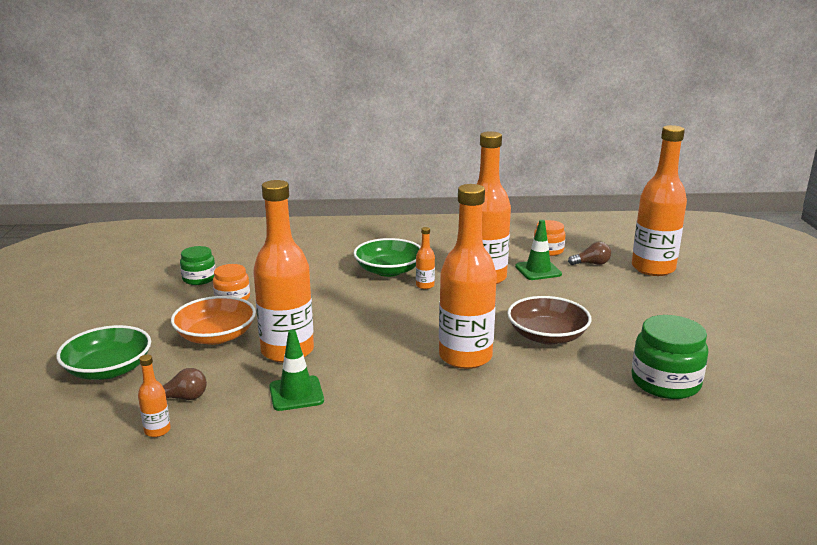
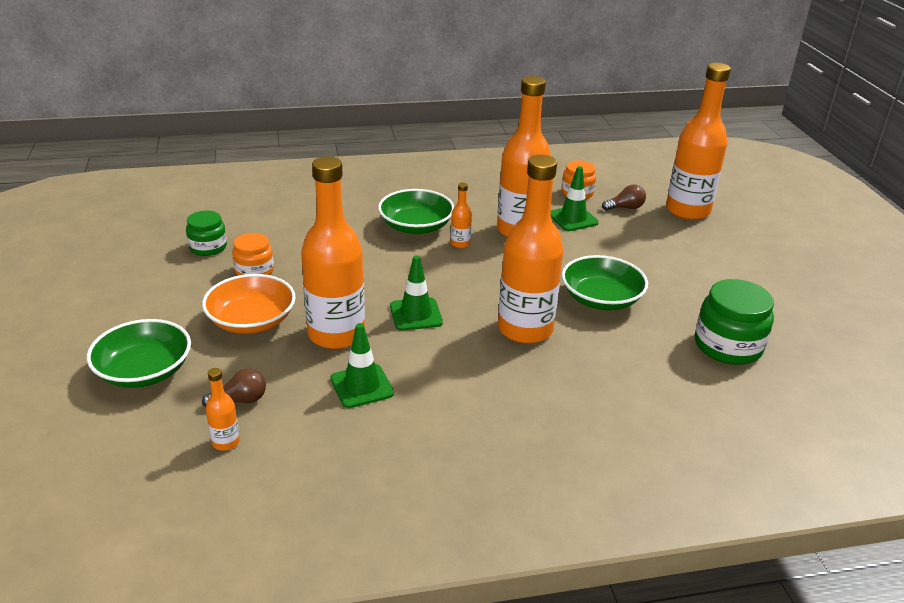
camera: 10 degrees left, 10 degrees up
brown bowl [507,296,591,344] -> green bowl [562,255,648,310]
none -> green traffic cone [390,255,443,331]

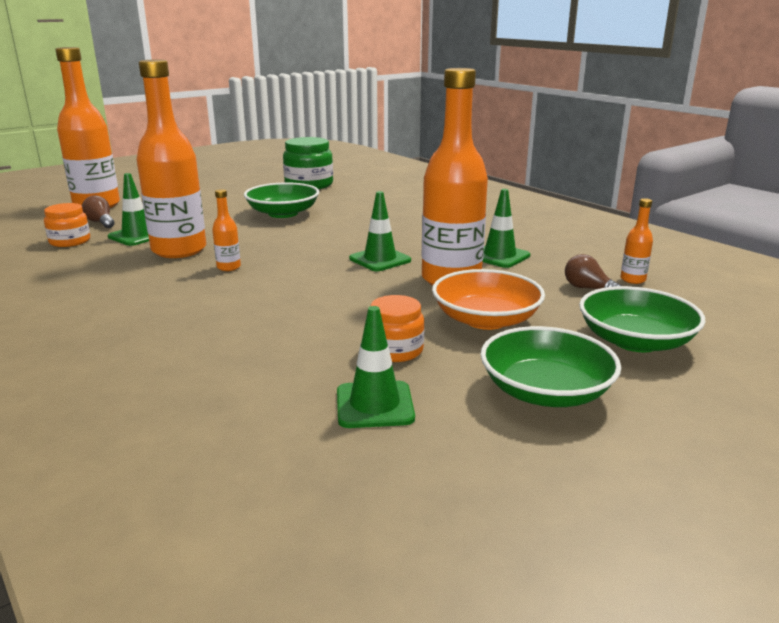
camera: 115 degrees left, 10 degrees down
green jar [186,211,227,256] -> green traffic cone [337,306,415,428]
green bowl [378,189,454,234] -> green bowl moved to [480,326,621,407]
orange bottle [498,155,564,344] -> none

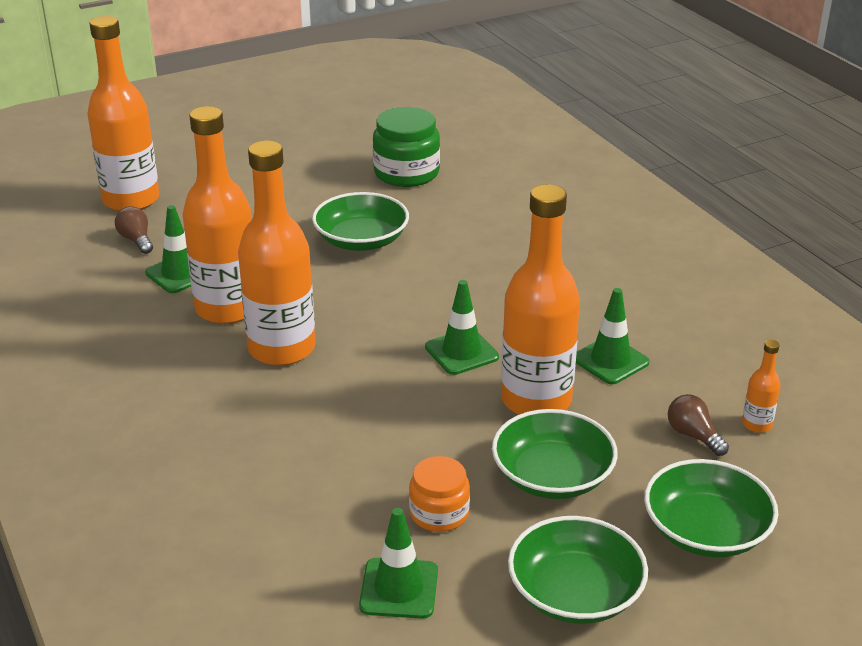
camera: 10 degrees right, 10 degrees up
orange jar [44,203,90,247] -> none
orange bottle [212,189,241,271] -> orange bottle [238,140,315,366], size x2.43
orange bowl [432,269,545,330] -> green bowl [492,409,618,499]

